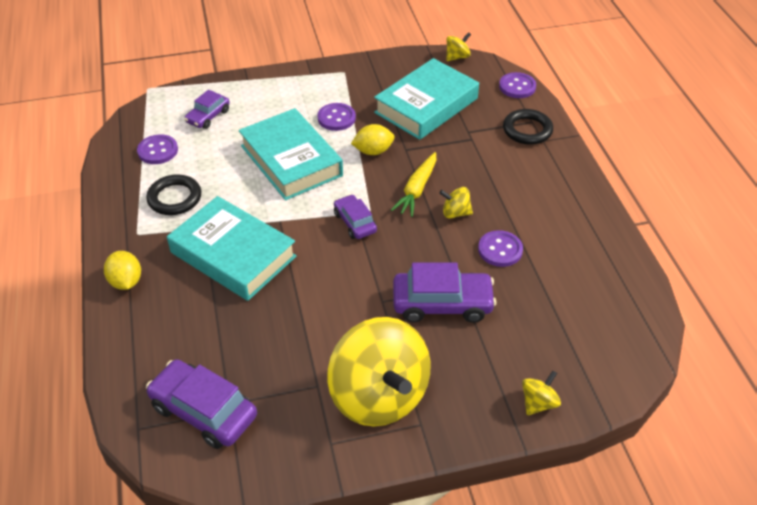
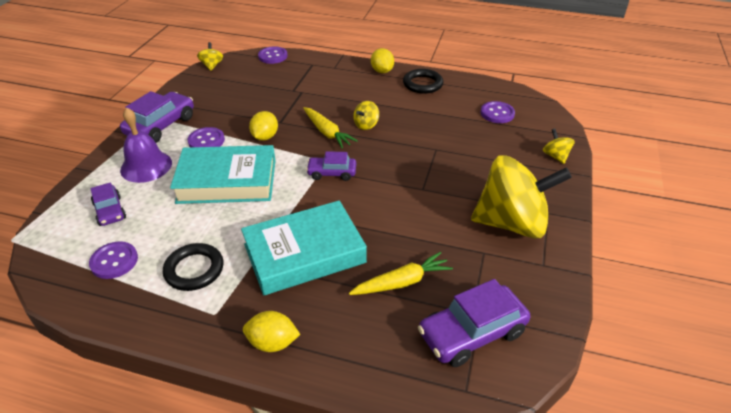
camera: 60 degrees left, 5 degrees down
turquoise book [374,58,479,140] -> none
purple car [393,263,496,323] -> purple car moved to [120,91,194,143]
purple button [478,230,523,267] -> purple button moved to [481,101,515,123]
black ring [503,109,553,145] -> black ring moved to [403,69,443,94]
none -> purple bell [120,107,172,183]
none -> yellow carrot [349,252,453,295]
none -> yellow lemon [371,48,394,73]

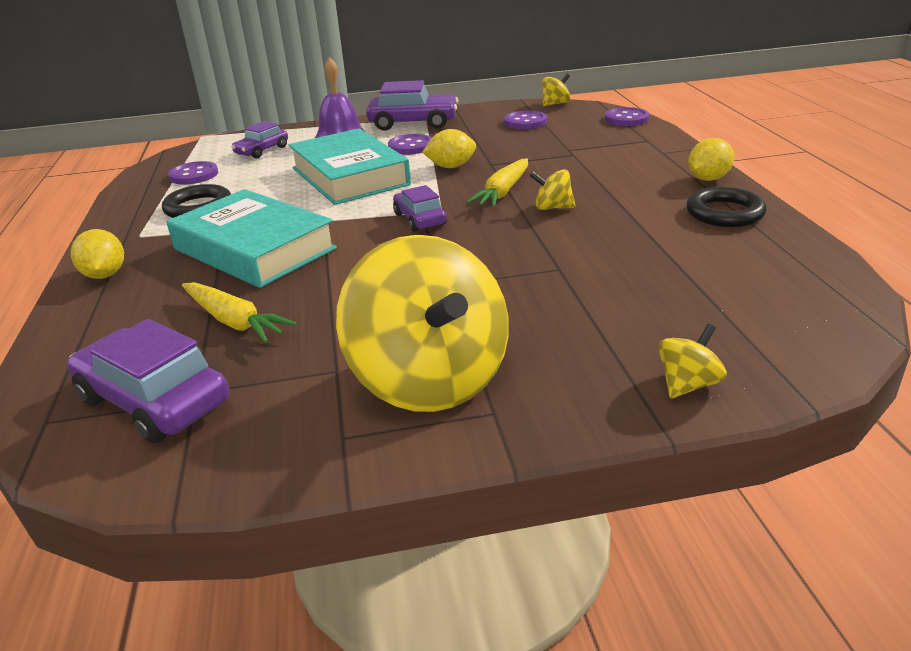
camera: 65 degrees right, 10 degrees down
purple button [481,101,515,123] -> purple button moved to [504,111,547,129]

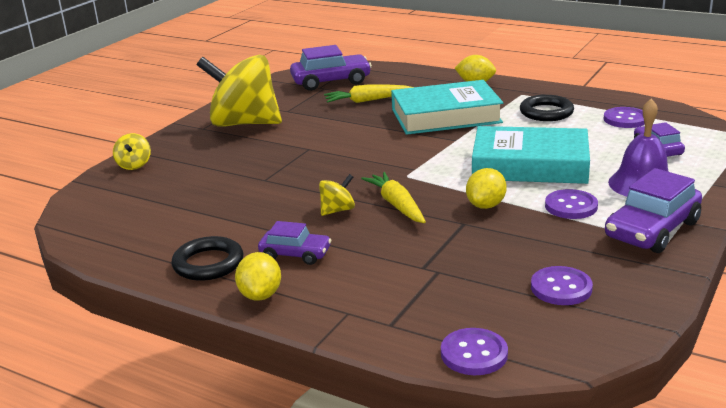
camera: 130 degrees right, 5 degrees down
purple car [393,185,447,232] -> purple car moved to [258,221,331,265]
yellow spinning top [542,74,570,106] -> none

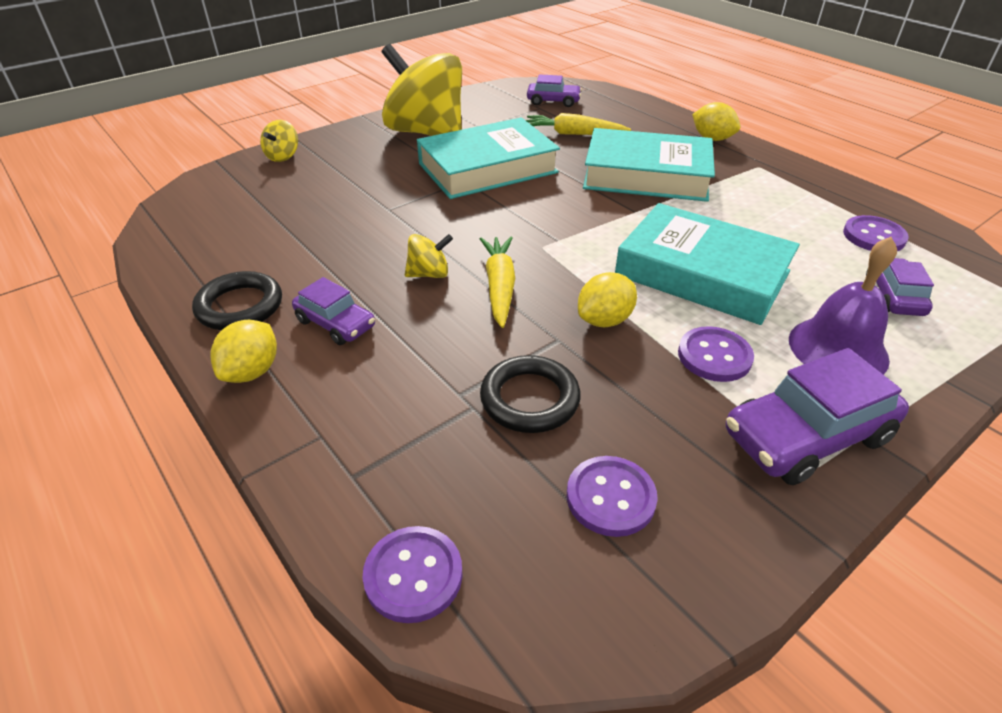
camera: 20 degrees right, 15 degrees up
purple car [290,45,372,91] -> purple car [527,74,582,107], size x0.60
black ring [520,95,574,121] -> black ring moved to [480,355,581,433]
none -> turquoise book [417,117,560,199]

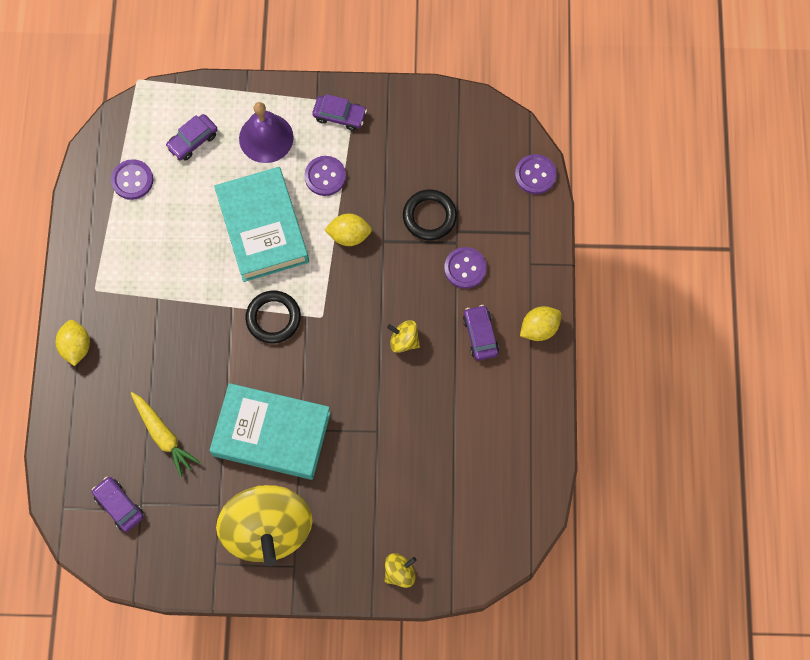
camera: 140 degrees left, 30 degrees up
black ring [192,271,282,330] -> black ring moved to [245,291,301,343]
yellow carrot [480,237,515,328] -> none
purple button [566,456,658,537] -> purple button moved to [444,247,487,289]
turquoise book [583,128,715,202] -> none
purple car [726,348,909,485] -> purple car [312,94,367,131], size x0.60

